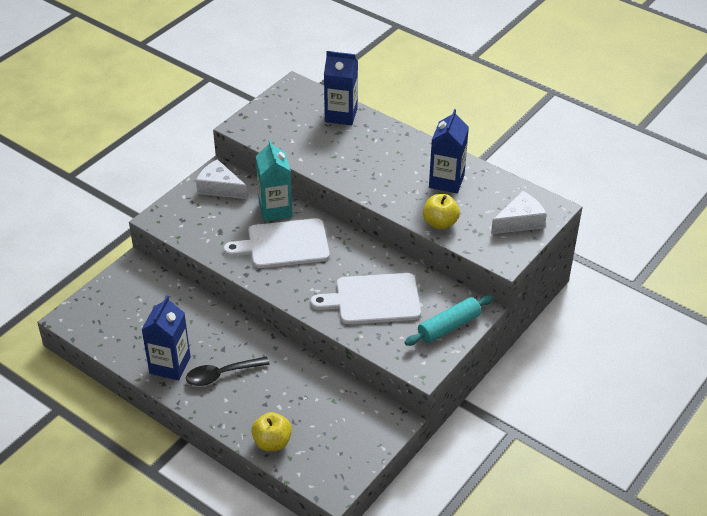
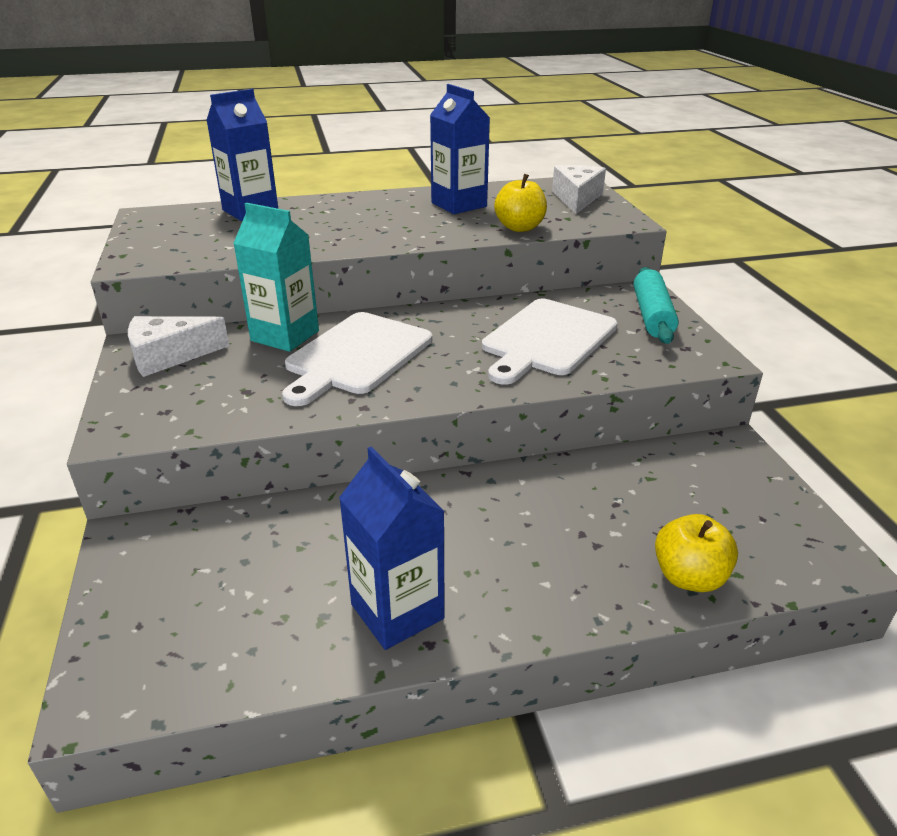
camera: 50 degrees left, 10 degrees down
black spoon [186,356,270,386] -> none

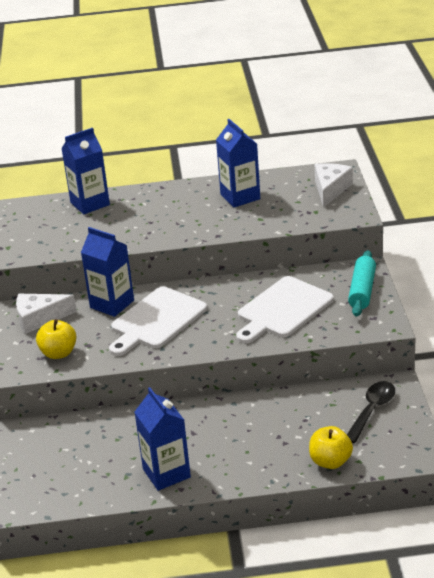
camera: 10 degrees right, 0 degrees up
turquoise carton [233,203,319,352] -> blue carton [81,227,134,317]
yellow apple [494,174,547,232] -> yellow apple moved to [36,319,76,359]
none -> black spoon [347,381,395,443]

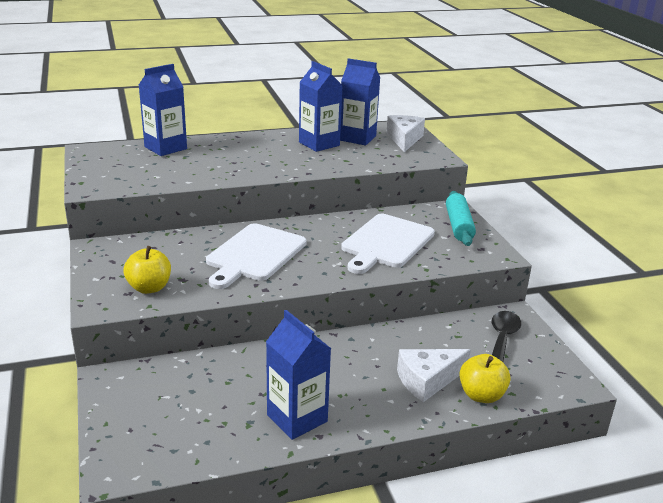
camera: 15 degrees left, 5 degrees down
white cheese [16,294,77,334] -> white cheese moved to [397,349,471,402]
blue carton [81,227,134,317] -> blue carton moved to [340,58,380,145]

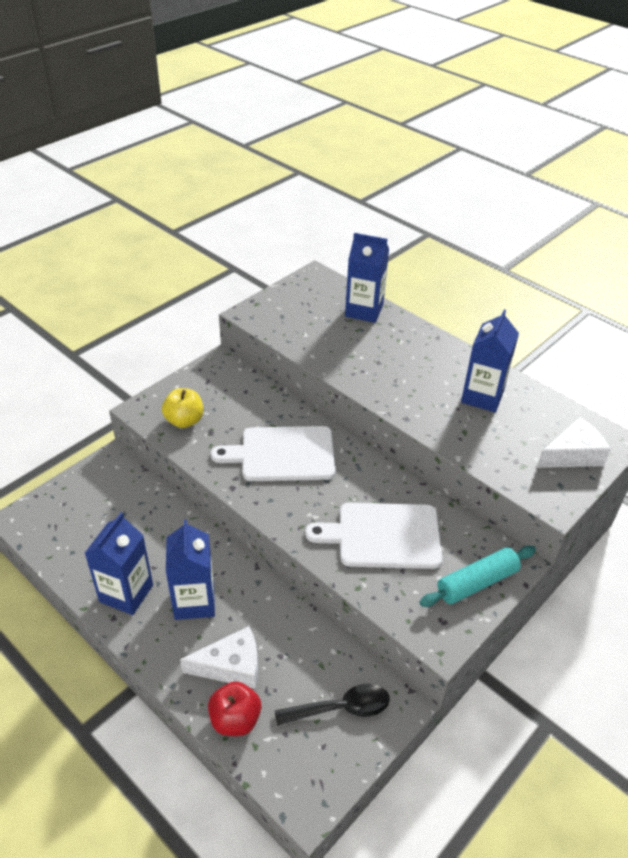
camera: 60 degrees right, 15 degrees up
blue carton [340,58,380,145] -> blue carton moved to [166,519,215,620]
white cheese [397,349,471,402] -> white cheese turned 135 degrees clockwise [180,626,258,689]
yellow apple [459,354,511,403] -> red apple [208,681,261,736]

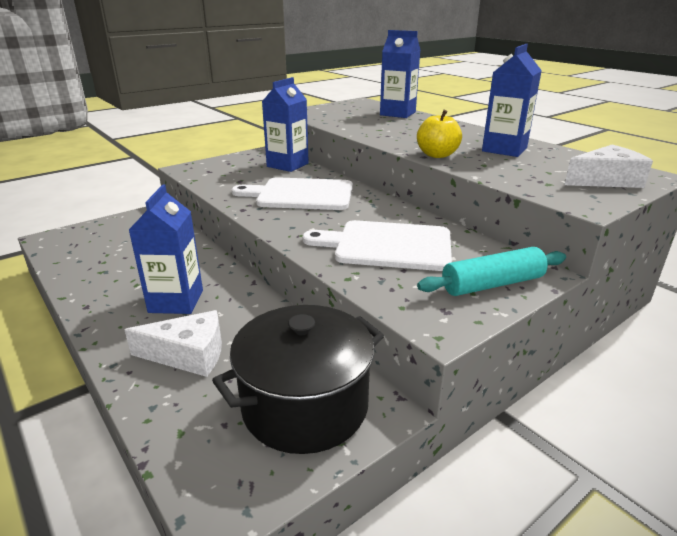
camera: 10 degrees right, 15 degrees down
blue carton [85,512,153,615] -> blue carton moved to [262,77,309,172]
yellow apple [162,388,203,428] -> yellow apple moved to [417,110,462,158]
red apple [208,681,261,736] -> none
black spoon [275,684,390,725] -> black pot [212,305,384,454]

